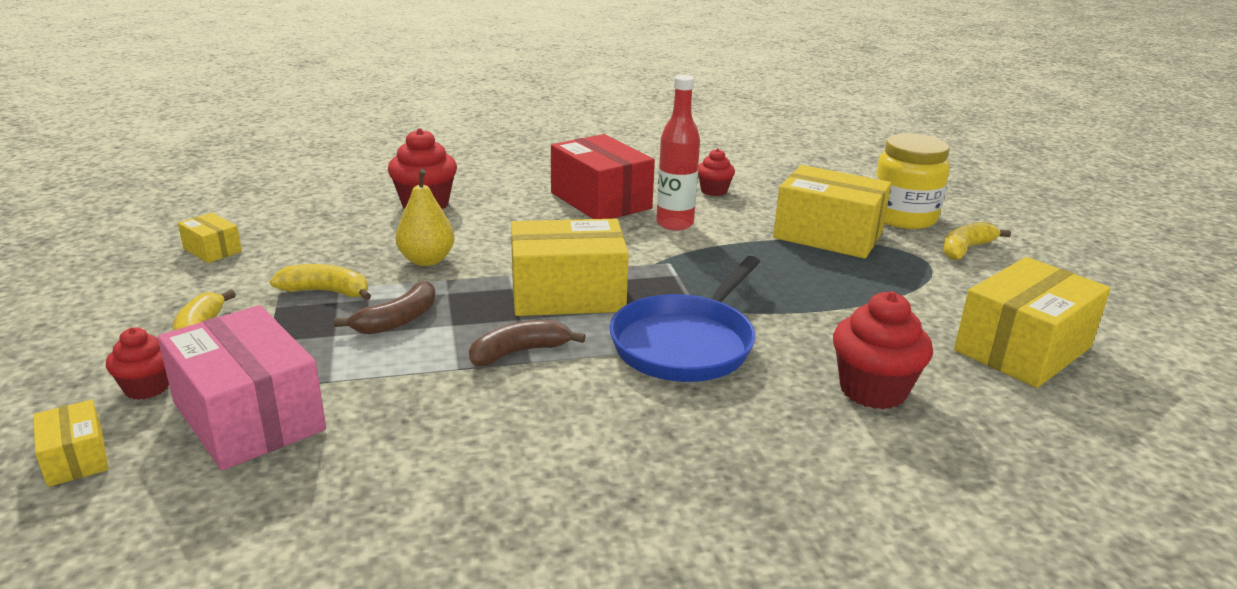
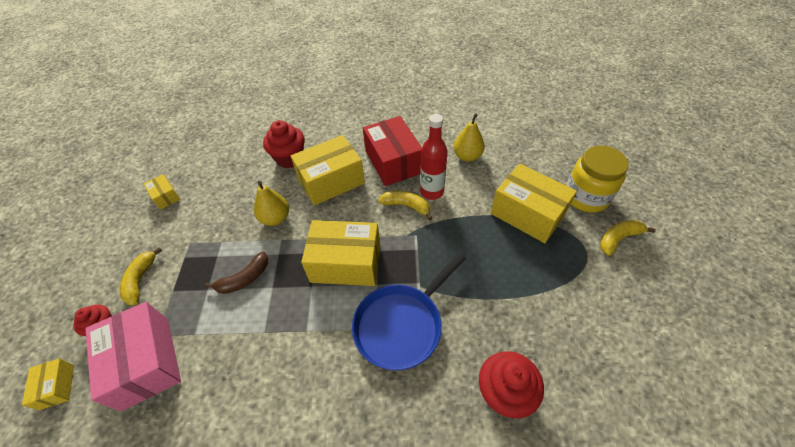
camera: 15 degrees right, 25 degrees up
yellow banana [270,264,371,301] -> yellow banana moved to [378,191,433,220]
brown banana [469,320,586,366] -> none
red cupcake [698,149,735,196] -> yellow pear [454,113,485,162]
yellow box [954,257,1111,388] -> yellow box moved to [291,135,365,206]

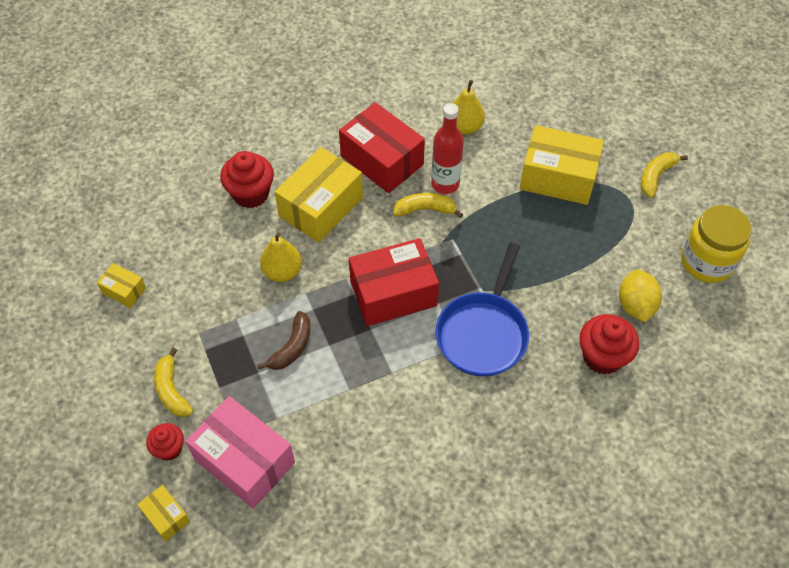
camera: 25 degrees left, 5 degrees up
yellow box [301,220,380,286] -> red box [349,238,439,326]
yellow jar [566,146,629,213] -> yellow jar moved to [681,205,752,283]
none -> yellow lemon [619,269,662,322]

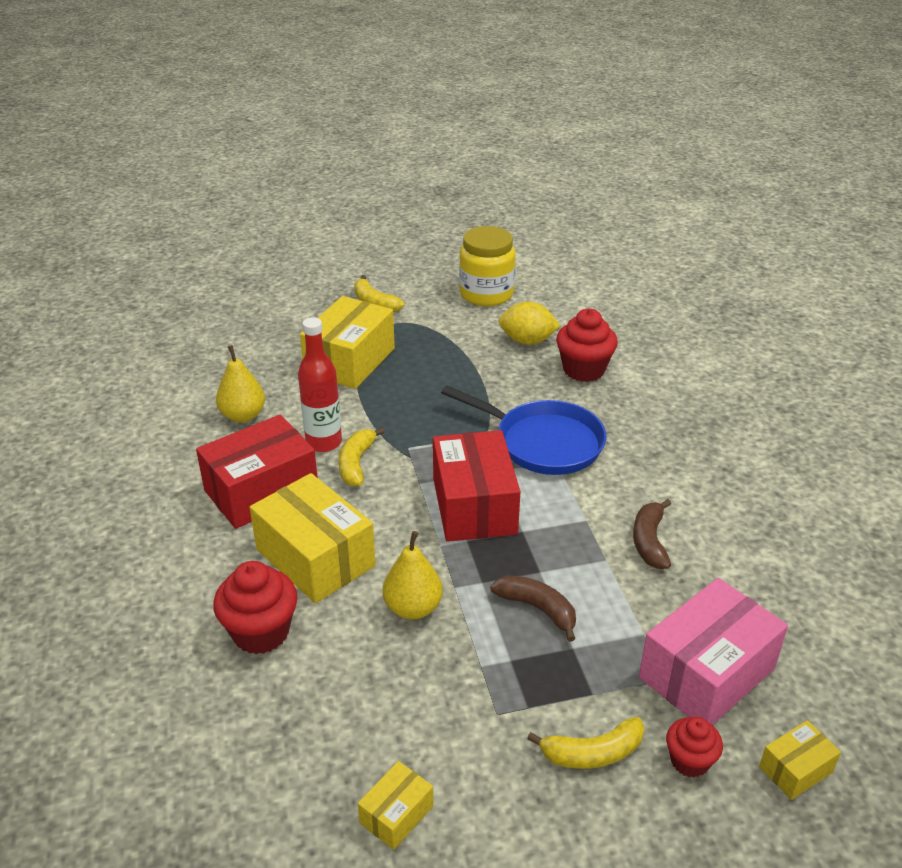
camera: 80 degrees left, 20 degrees down
none -> brown banana [633,499,671,569]

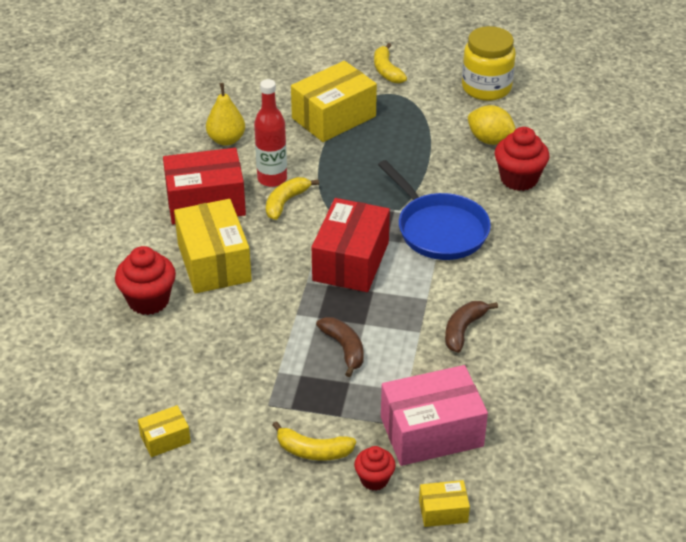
camera: 25 degrees right, 5 degrees up
yellow pear [383,531,443,620] -> none

